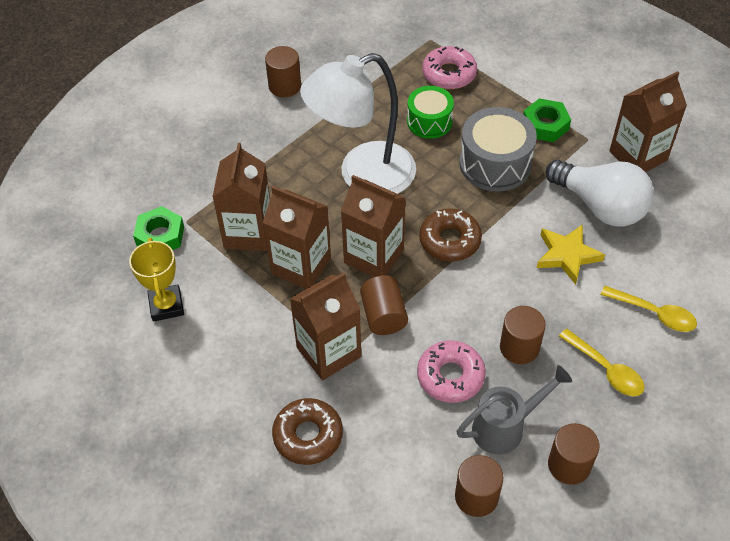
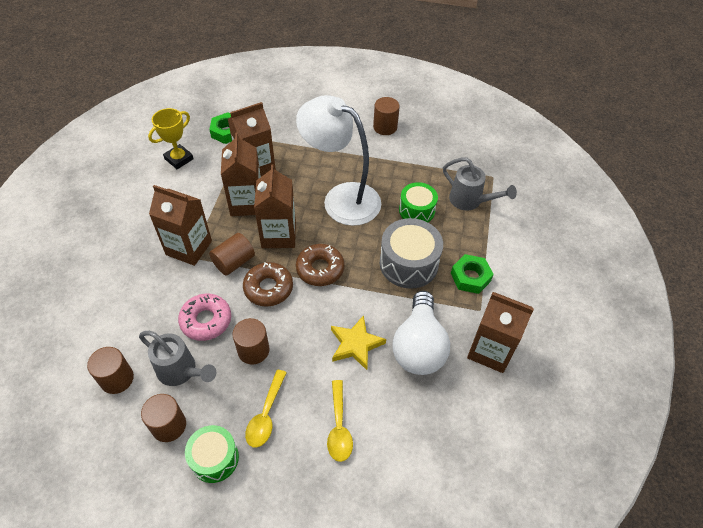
camera: 55 degrees right, 0 degrees up
brown donut [272,398,343,465] -> brown donut moved to [243,262,293,307]
pink donut [422,46,477,89] -> grey watering can [443,158,517,211]
none -> green drum [185,425,239,483]

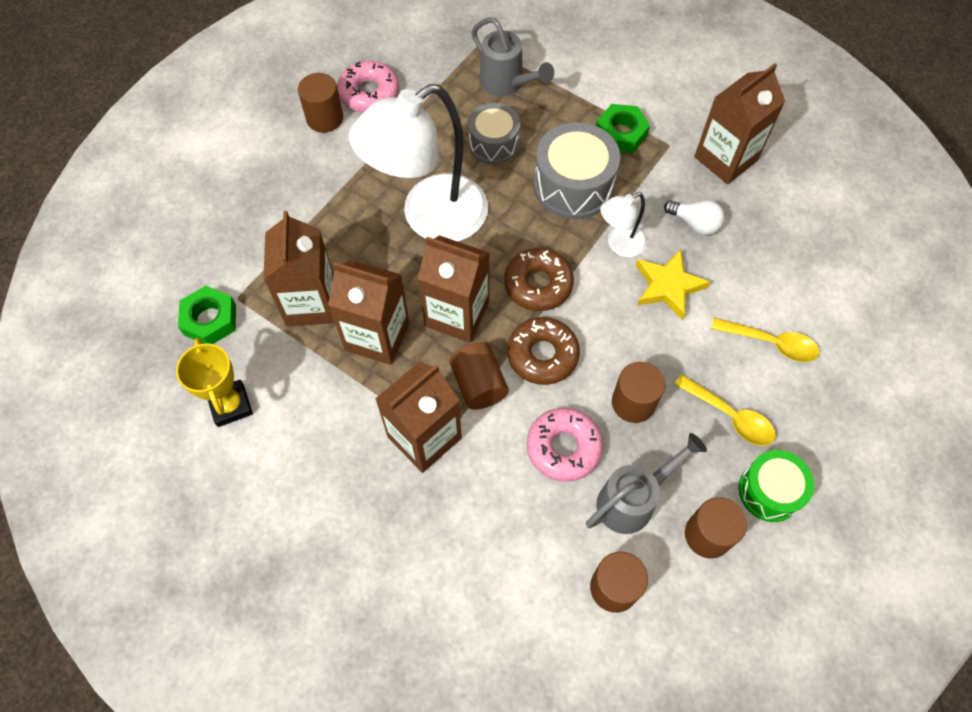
camera: 65 degrees left, 10 degrees up
white light bulb [393,291,450,375] -> white light bulb [664,200,725,235], size x0.49
green drum [399,182,438,222] -> grey drum [468,103,520,164]
grey watering can [443,158,517,211] -> grey watering can turned 75 degrees clockwise [471,17,554,96]
none -> pink donut [337,61,399,113]
none -> white lamp [600,192,647,257]

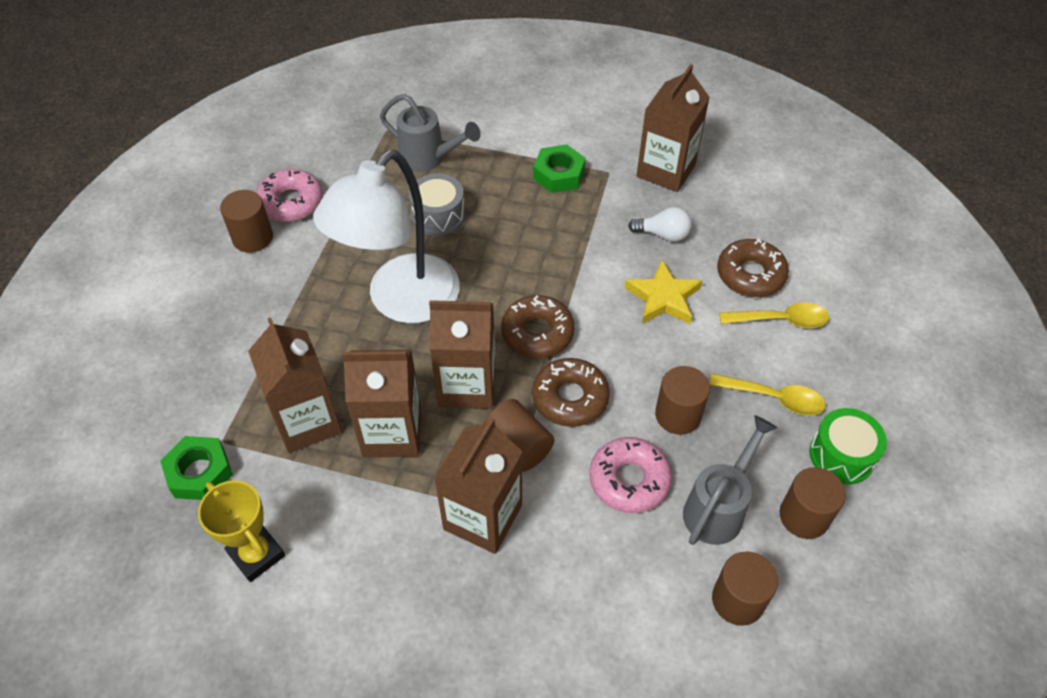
camera: 20 degrees left, 10 degrees down
grey drum [534,122,620,220] -> none
white lamp [600,192,647,257] -> none
none -> brown donut [717,238,789,297]

